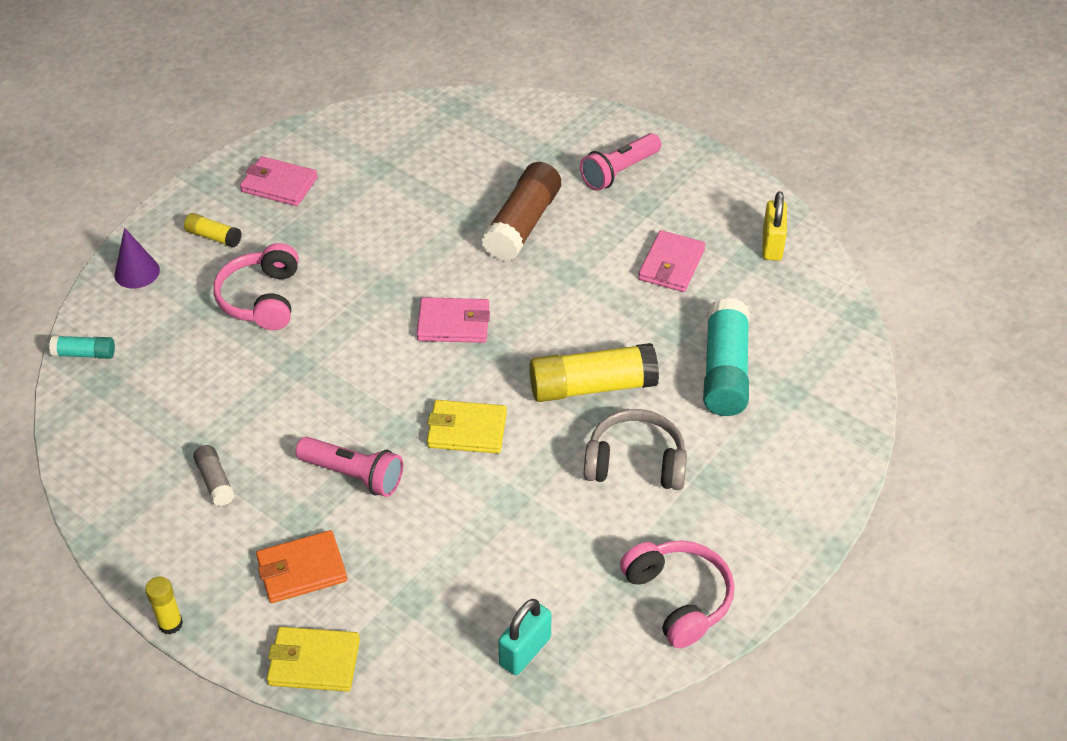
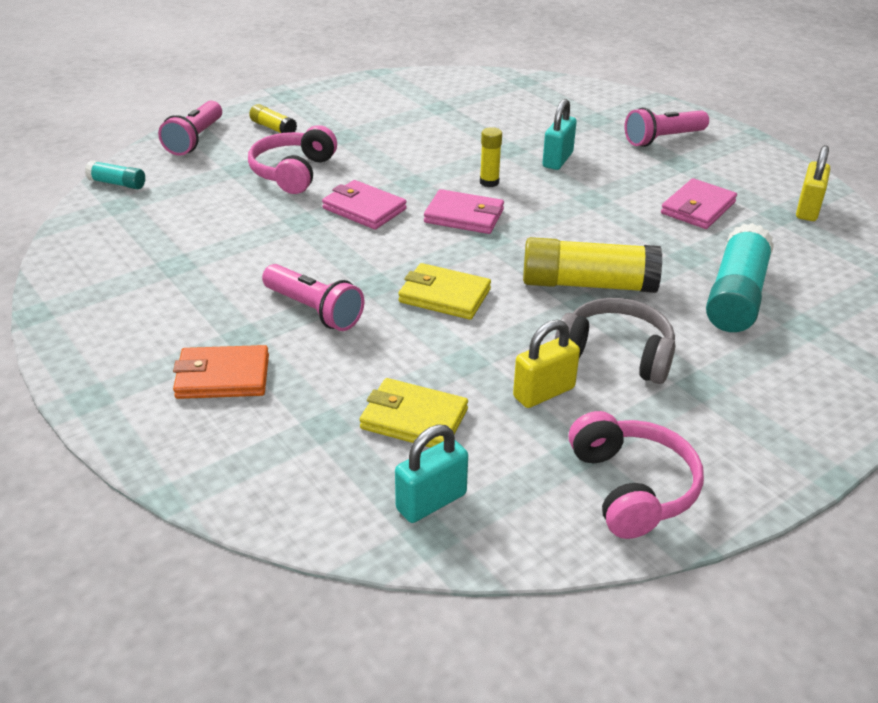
camera: 15 degrees right, 10 degrees down
purple cone [114,228,160,289] -> pink flashlight [158,101,222,156]
yellow glue stick [145,576,183,635] -> yellow glue stick moved to [480,127,502,187]
grey glue stick [193,445,235,506] -> none
pink wallet [240,156,318,206] -> pink wallet moved to [322,180,407,230]
yellow wallet [267,627,360,692] -> yellow wallet moved to [360,378,468,448]
brown glue stick [481,162,561,262] -> turquoise padlock [542,99,577,170]
none -> yellow padlock [513,320,580,408]

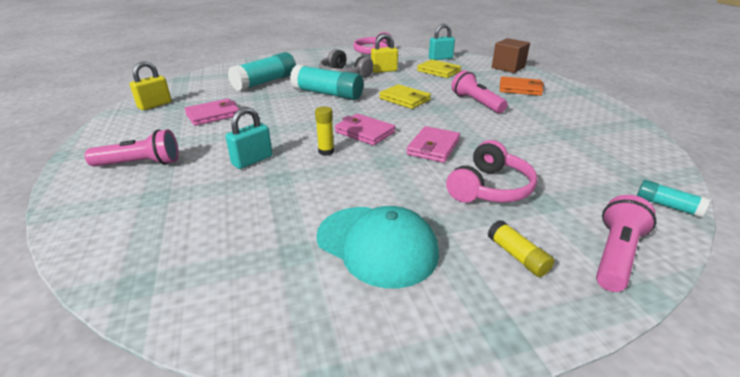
camera: 160 degrees left, 5 degrees down
pink wallet [322,180,407,230] -> pink wallet turned 60 degrees clockwise [406,126,460,163]
yellow glue stick [523,237,662,293] -> turquoise glue stick [290,65,363,100]
none -> turquoise cap [316,206,439,288]
none -> brown cube [492,38,530,73]

